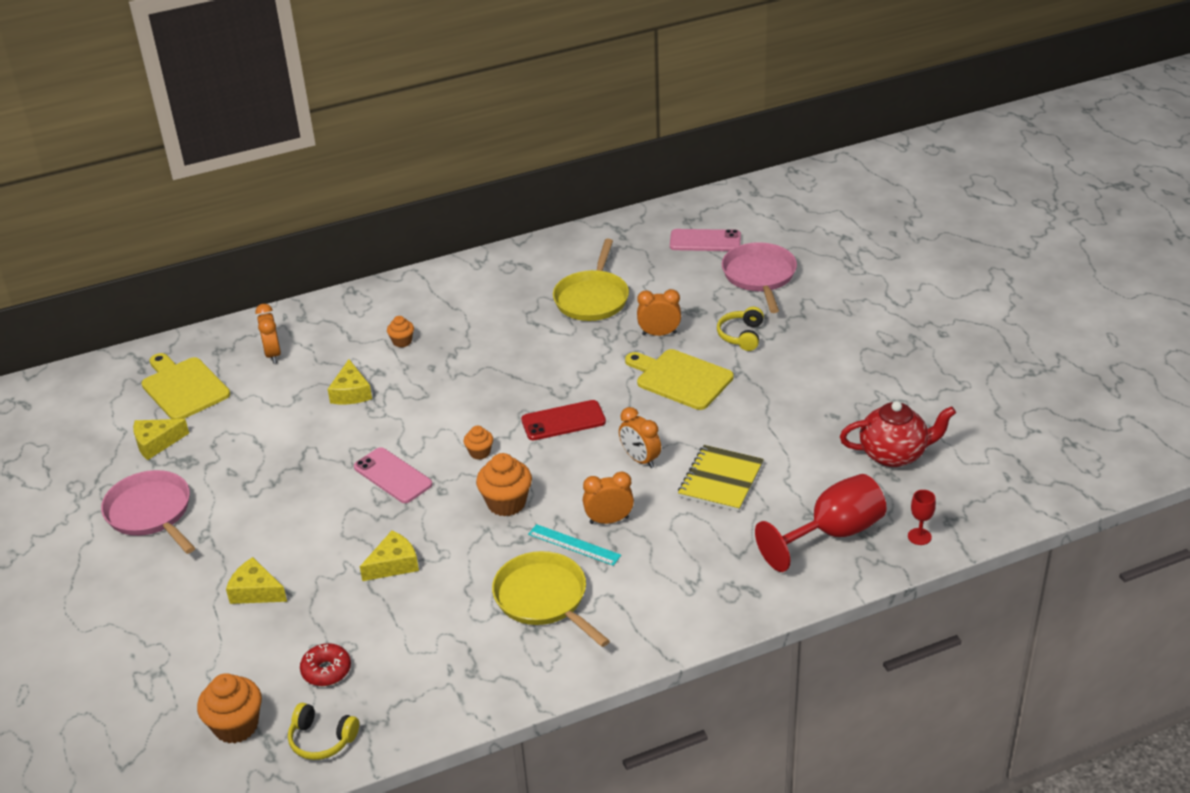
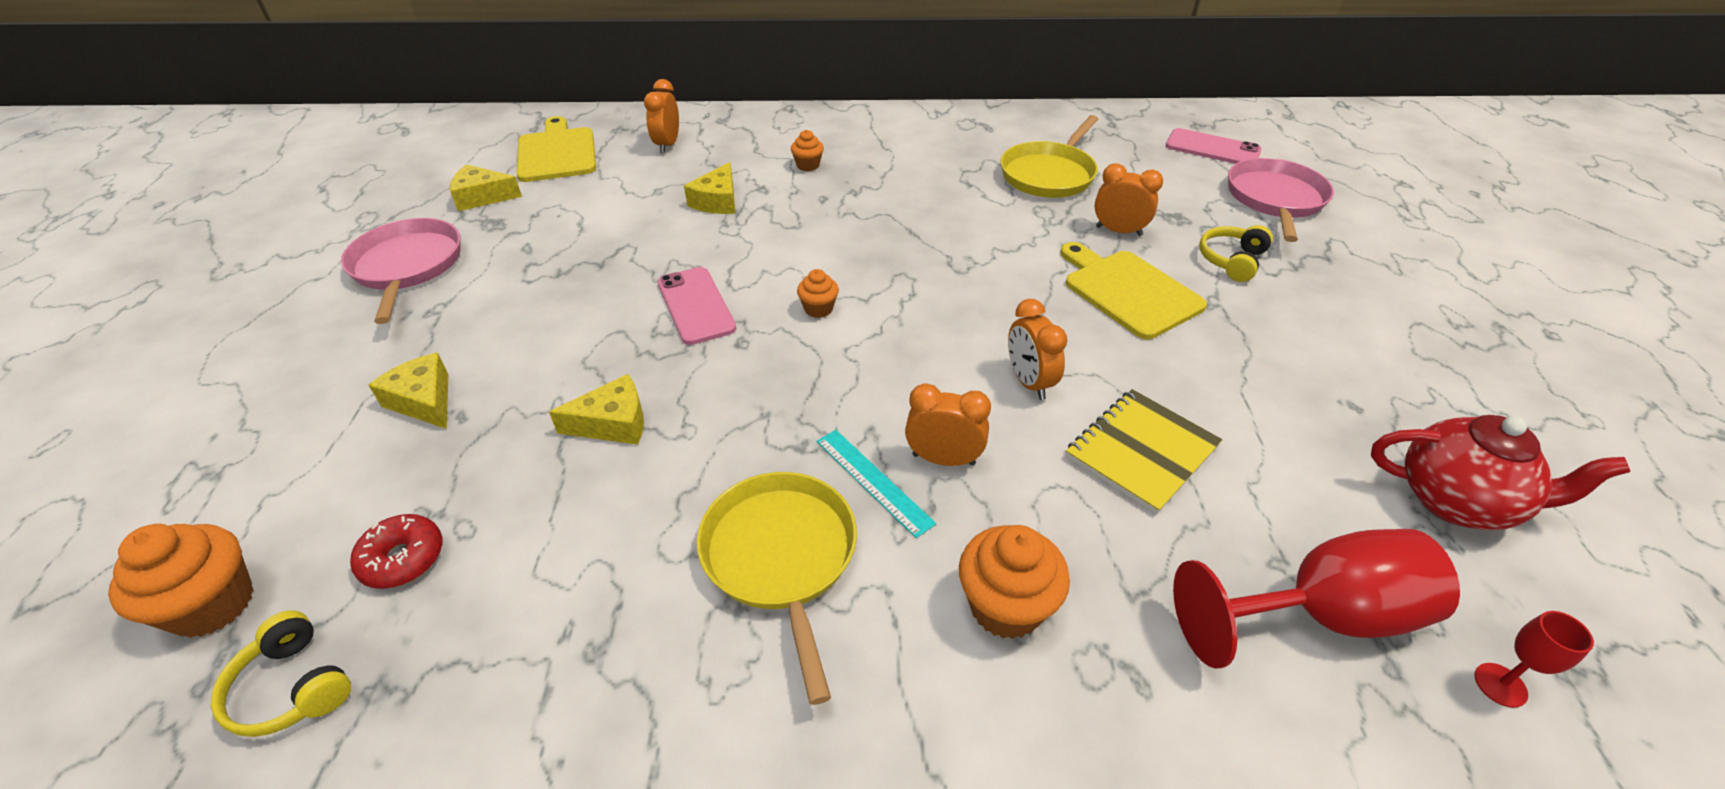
camera: 20 degrees right, 5 degrees up
orange cupcake [476,453,532,516] -> orange cupcake moved to [959,525,1070,639]
red phone [521,400,606,440] -> none

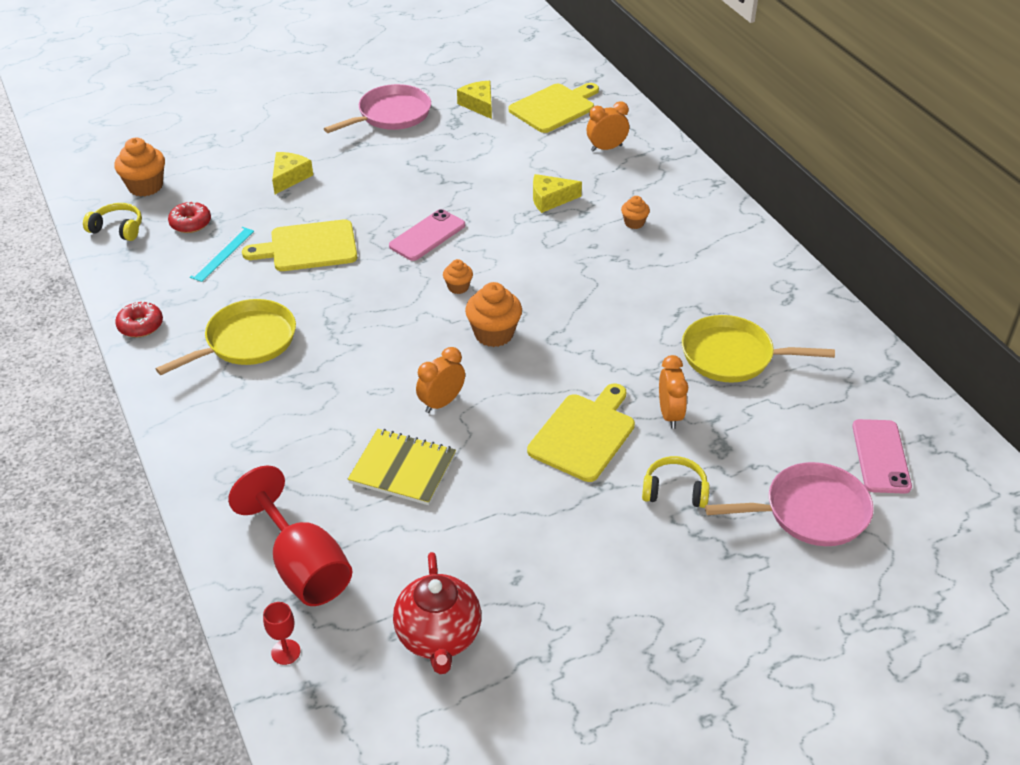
camera: 65 degrees right, 0 degrees up
yellow headphones [211,610,351,737] -> yellow headphones turned 90 degrees clockwise [83,203,142,241]
yellow cheese [549,374,644,445] -> yellow cutting board [242,220,357,271]
turquoise ruler [817,430,936,538] -> turquoise ruler moved to [190,227,254,282]
orange clock [905,383,991,466] -> none
orange cupcake [959,525,1070,639] -> orange cupcake moved to [465,282,522,347]
none -> red donut [115,301,163,337]

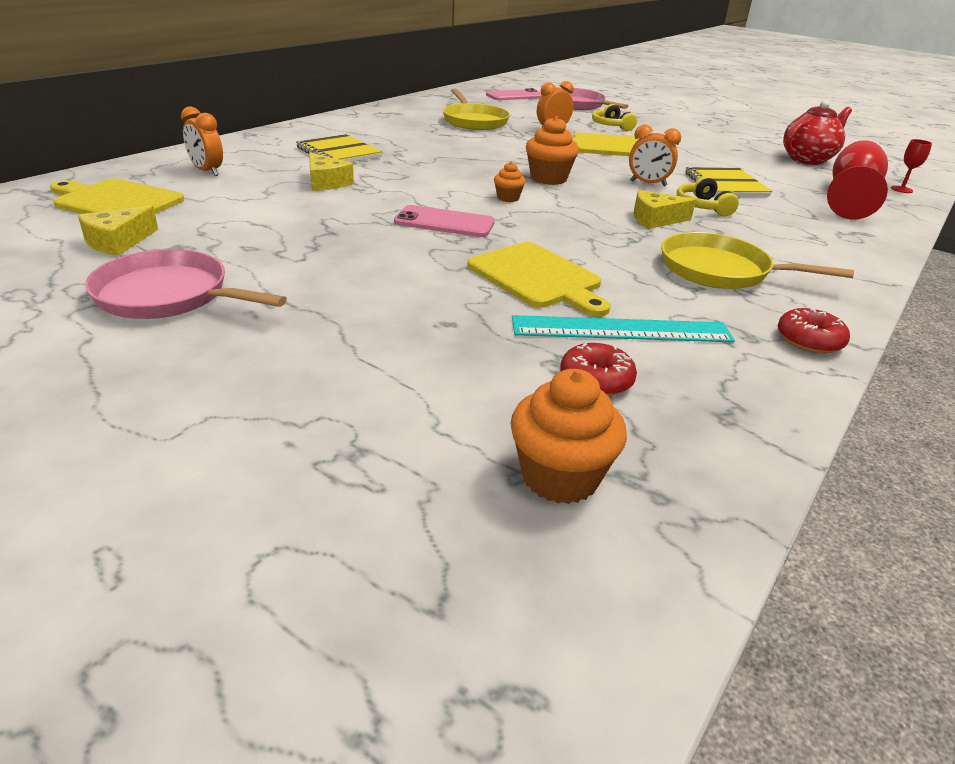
camera: 120 degrees left, 10 degrees down
yellow headphones [83,203,142,241] -> yellow headphones moved to [677,176,739,216]
turquoise ruler [190,227,254,282] -> turquoise ruler [512,315,735,342], size x1.58
yellow cheese [272,152,313,194] -> yellow cheese moved to [633,190,696,229]
orange cupcake [621,196,650,229] -> yellow notebook [296,134,382,162]

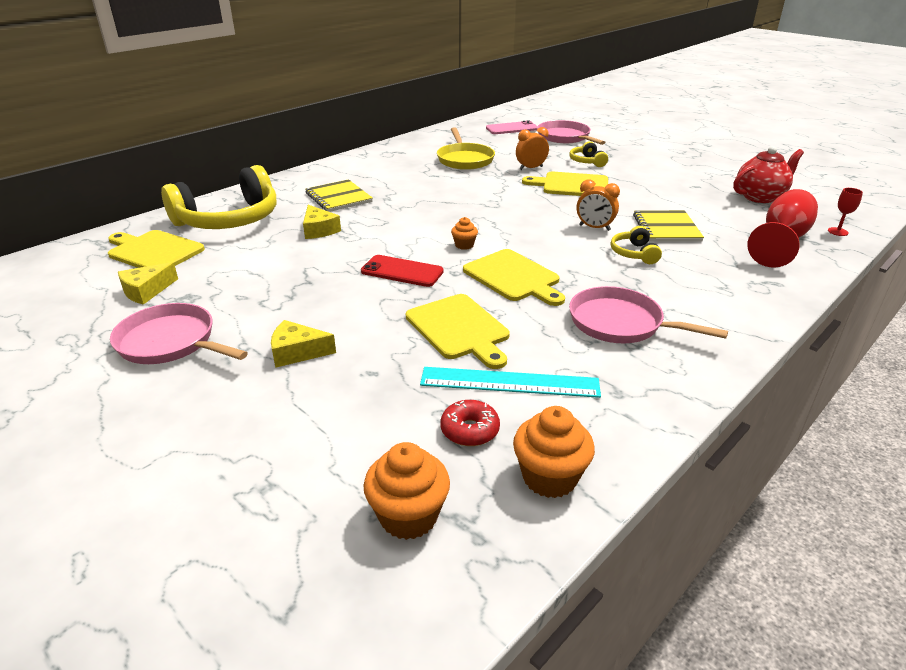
camera: 10 degrees right, 0 degrees up
orange clock [181,107,223,176] -> yellow headphones [161,165,276,229]
pink phone [394,205,495,237] -> red phone [361,255,444,287]
orange cupcake [526,116,579,185] -> orange cupcake moved to [513,406,595,498]
yellow cheese [633,190,696,229] -> yellow cheese moved to [271,320,336,368]
yellow pan [661,232,854,289] -> pink pan [569,286,728,343]
red donut [778,308,850,354] -> none
none -> yellow cutting board [463,249,565,306]

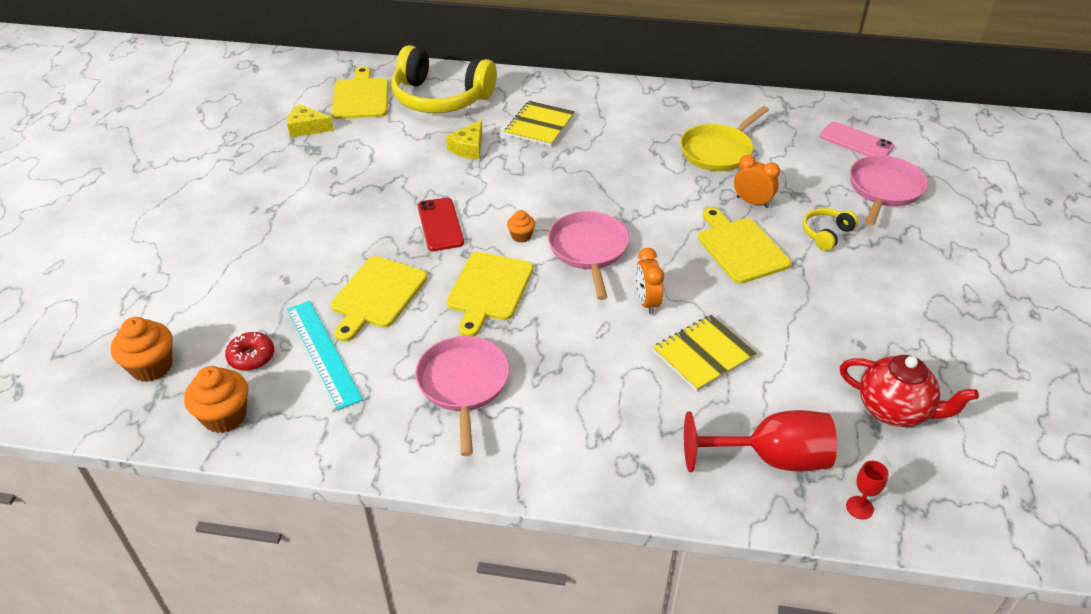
camera: 55 degrees right, 10 degrees up
pink pan [110,303,248,364] -> pink pan moved to [548,211,629,300]
yellow cheese [271,320,336,368] -> none
yellow headphones [611,226,662,264] -> none

